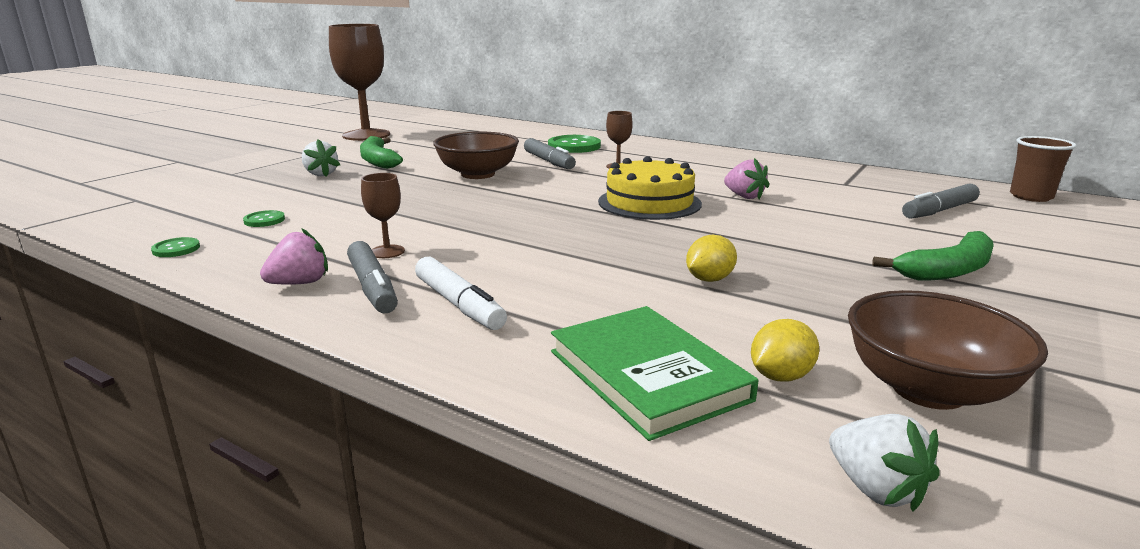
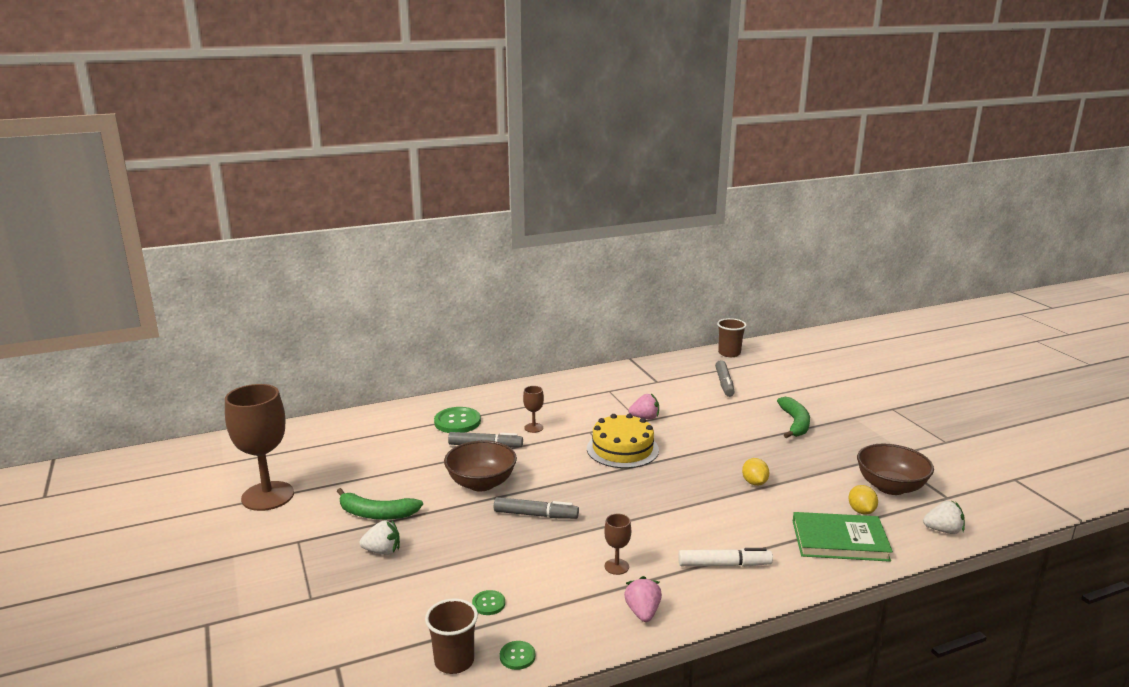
camera: 55 degrees left, 0 degrees up
grey marker [347,241,398,313] -> grey marker moved to [494,497,579,519]
none -> brown cup [425,598,478,674]

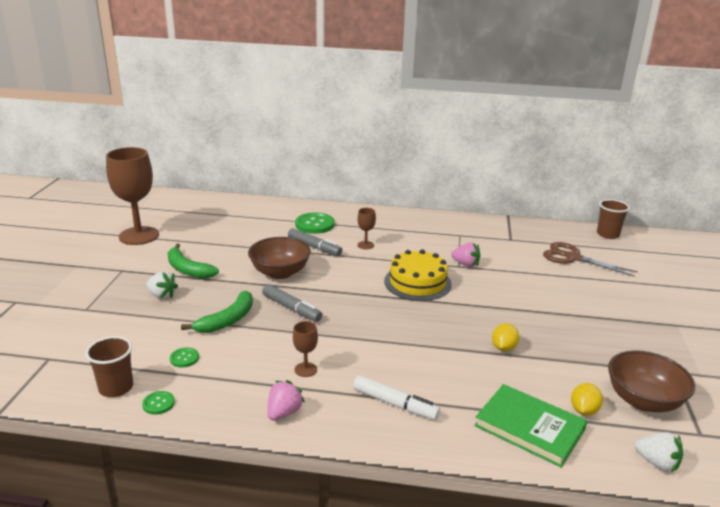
camera: 30 degrees right, 5 degrees up
grey marker [715,360,734,397] -> brown scissors [543,242,638,277]
green banana [777,397,810,438] -> green banana moved to [181,291,253,333]

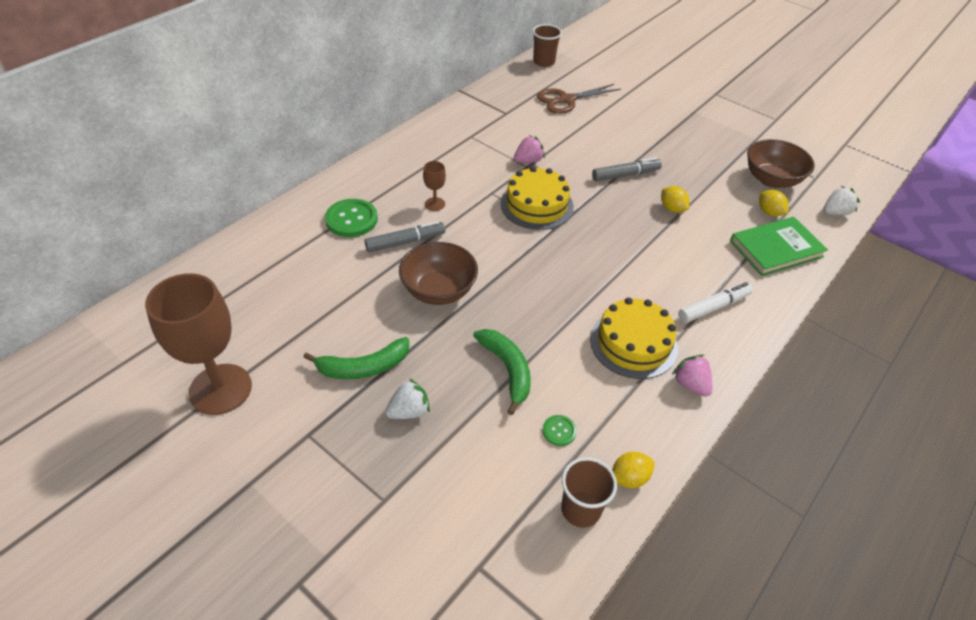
camera: 60 degrees left, 20 degrees up
green button [142,391,175,415] -> yellow lemon [612,452,655,488]
grey marker [262,284,322,322] -> grey marker moved to [592,157,662,181]
brown goblet [293,321,318,377] -> yellow cake [590,298,678,379]

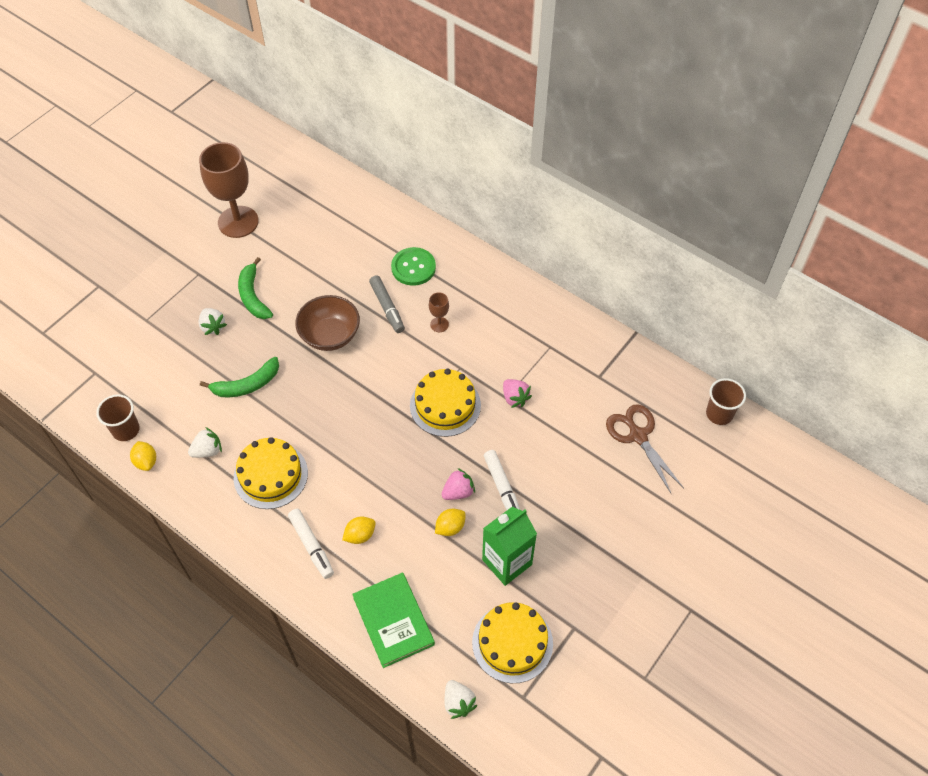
camera: 90 degrees right, 10 degrees up
green button [542,415,577,446] -> none
grey marker [592,157,662,181] -> white marker [484,450,520,510]
pink strawberry [672,355,712,397] -> pink strawberry moved to [441,468,475,500]
brown bowl [747,139,815,188] -> yellow cake [472,602,553,683]
yellow lemon [759,190,788,216] -> yellow lemon moved to [342,517,376,544]
none -> white strawberry [188,427,222,458]
none -> green carton [482,507,537,586]

